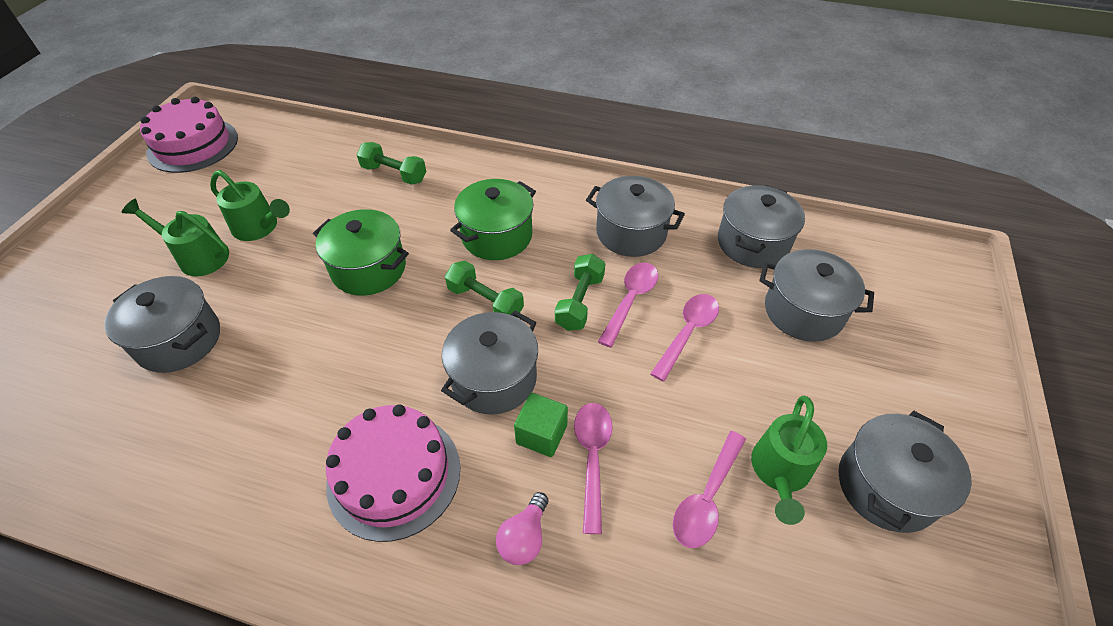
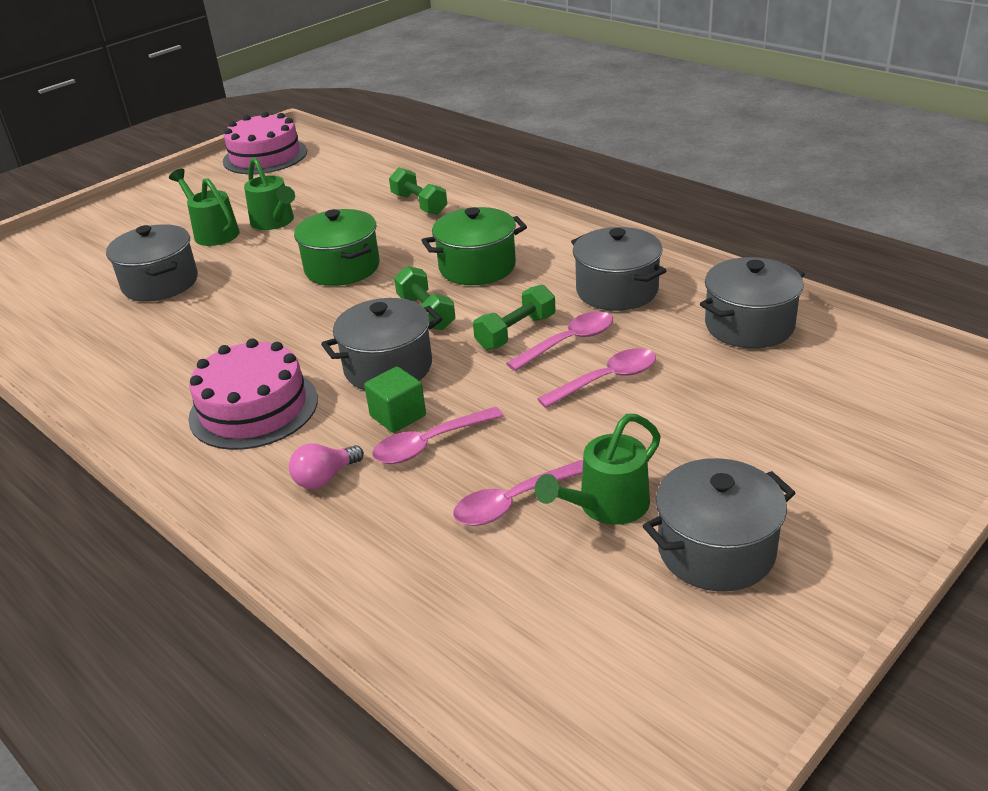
camera: 30 degrees right, 15 degrees down
pink spoon [574,403,613,534] -> pink spoon turned 150 degrees counterclockwise [372,407,504,464]
grey pot [759,249,874,342] -> none

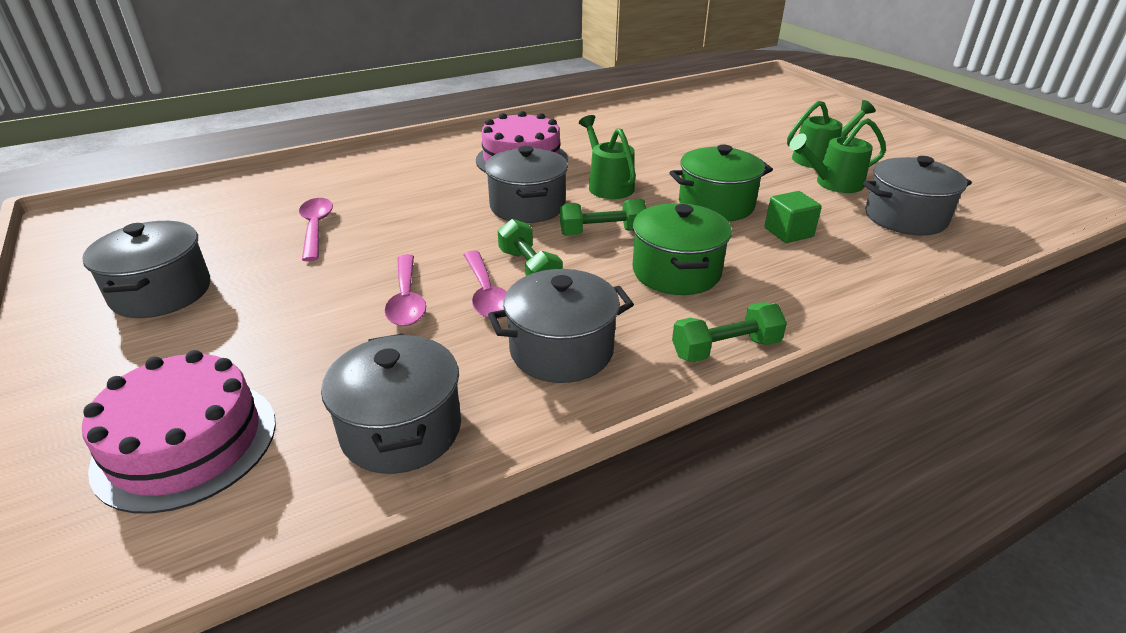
camera: 105 degrees right, 0 degrees up
grey pot [106,224,198,302] -> grey pot moved to [863,156,972,235]
pink cake [223,112,307,174] -> pink cake moved to [82,350,276,514]
pink light bulb [289,443,364,489] -> none
green cube [364,366,426,433] -> green cube moved to [765,191,822,243]
pink spoon [372,407,504,464] -> none
green dumbbell [389,168,447,215] -> green dumbbell moved to [672,302,787,362]
green watering can [535,414,661,525] -> green watering can moved to [579,115,636,199]

